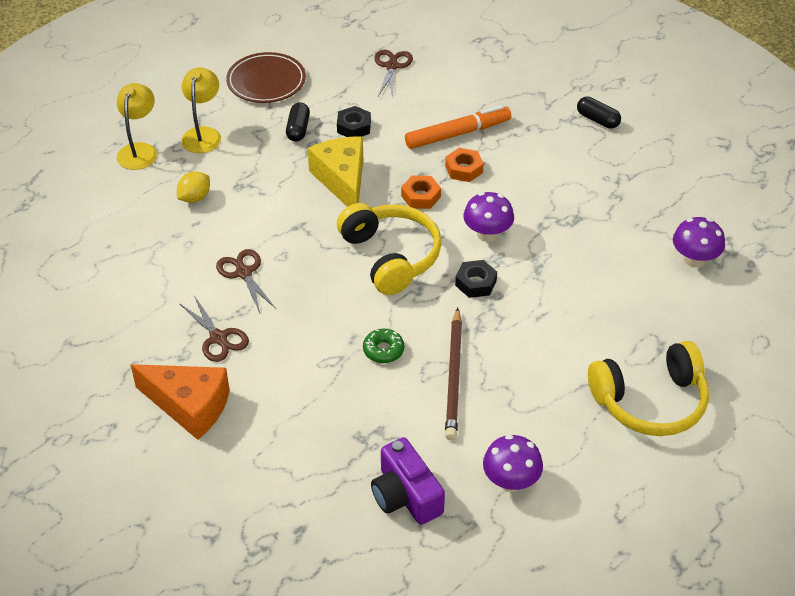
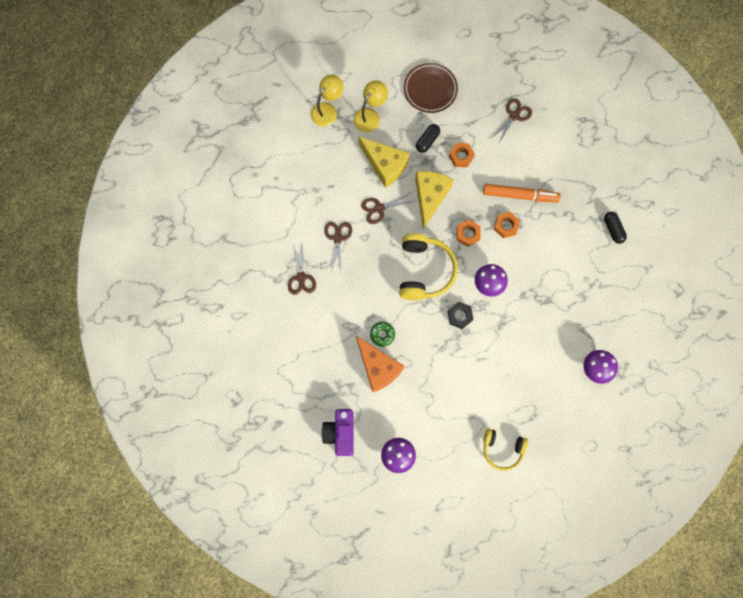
camera: 30 degrees right, 30 degrees up
orange cheese [131,364,230,440] -> orange cheese moved to [356,336,405,392]
yellow lemon [177,171,210,203] -> none
black nut [337,106,371,137] -> orange nut [449,143,475,167]
brown pencil [445,307,462,440] -> none
yellow headphones [588,341,709,436] -> yellow headphones [483,429,528,471], size x0.62
none -> yellow cheese [359,137,410,188]
none -> brown scissors [361,192,413,224]

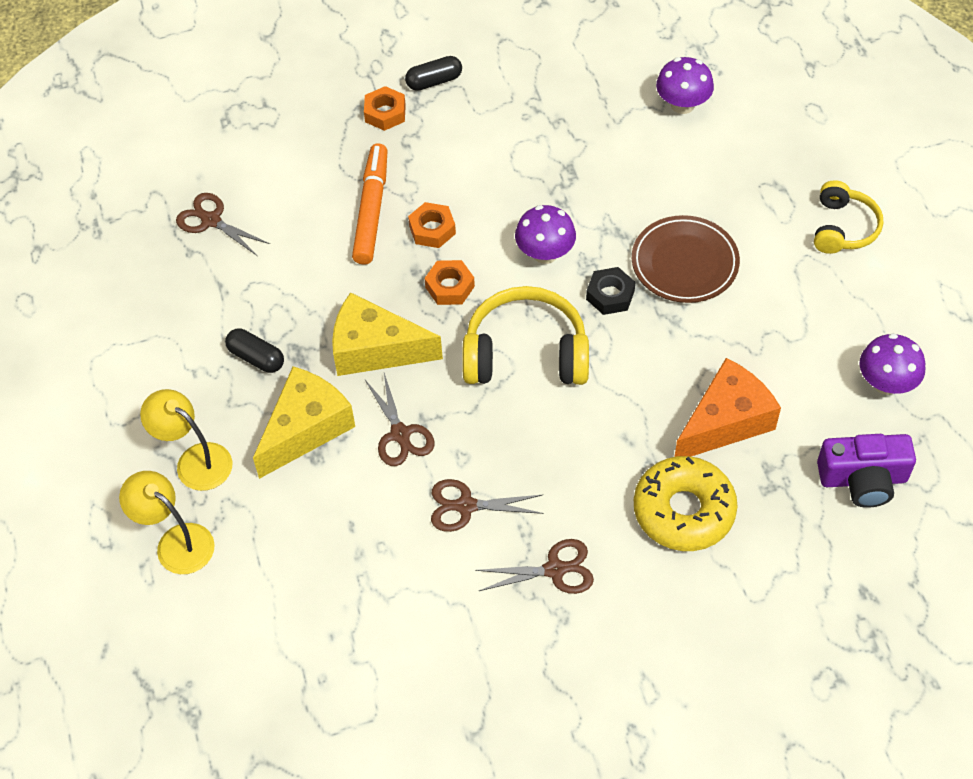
camera: 90 degrees left, 20 degrees down
green donut [370,322,395,347] -> none
brown plate [404,63,458,113] -> brown plate moved to [632,215,740,303]
orange nut [449,143,475,167] -> orange nut moved to [364,86,406,131]
none -> yellow donut [634,456,738,551]

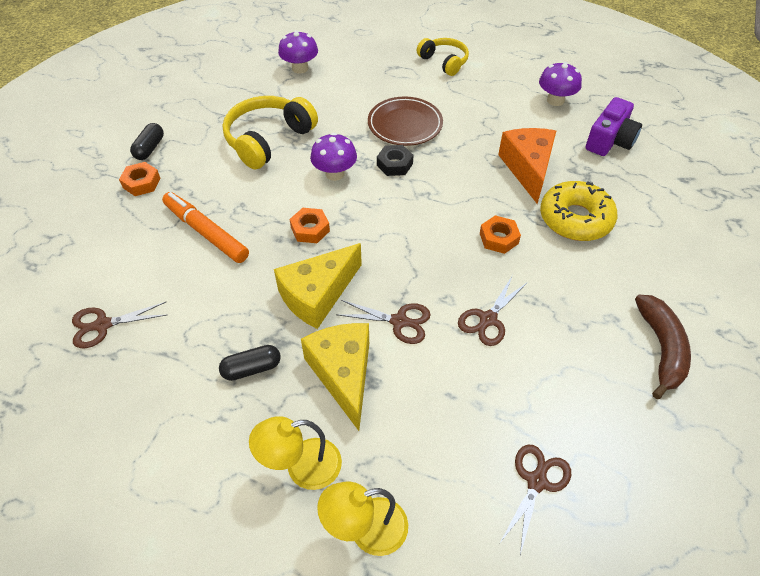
camera: 55 degrees left, 5 degrees down
orange nut [408,202,456,248] -> orange nut moved to [480,215,521,254]
yellow headphones [462,286,589,385] -> yellow headphones moved to [223,96,318,169]
brown scissors [475,539,594,594] -> brown scissors moved to [500,445,571,555]
none -> brown banana [635,295,691,399]

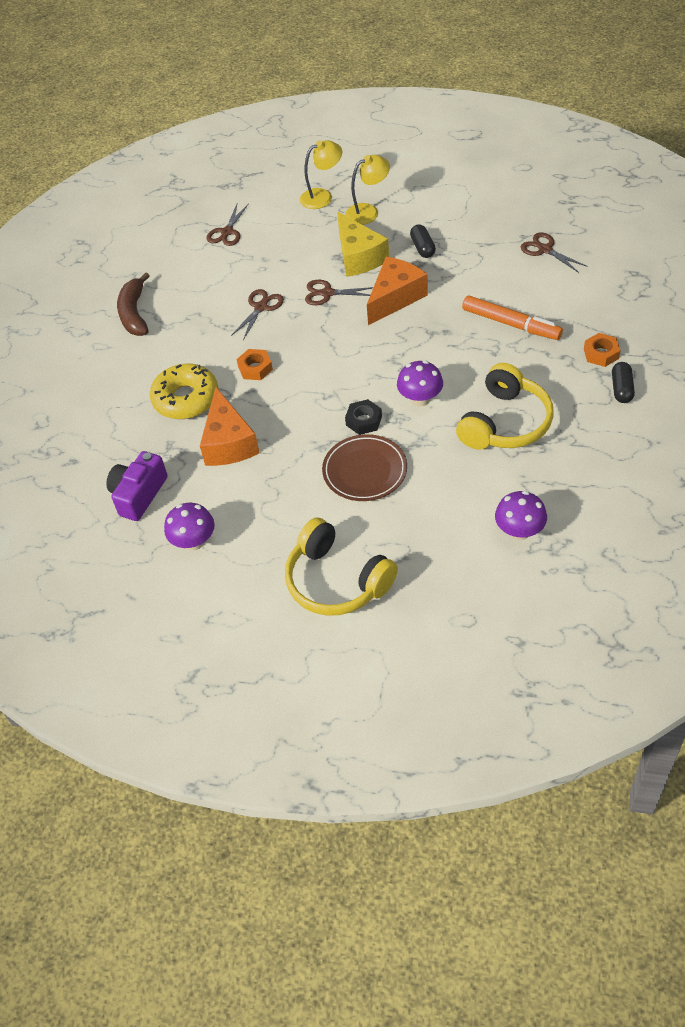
camera: 175 degrees right, 0 degrees up
brown scissors [72,302,166,348] -> brown scissors turned 105 degrees counterclockwise [521,233,588,273]
black capsule [219,345,281,381] -> black capsule turned 75 degrees counterclockwise [410,224,436,258]
yellow cheese [274,243,362,329] -> orange cheese [367,257,428,325]
orange nut [290,208,330,243] -> none
yellow headphones [417,38,469,76] -> yellow headphones [285,518,398,616], size x1.60

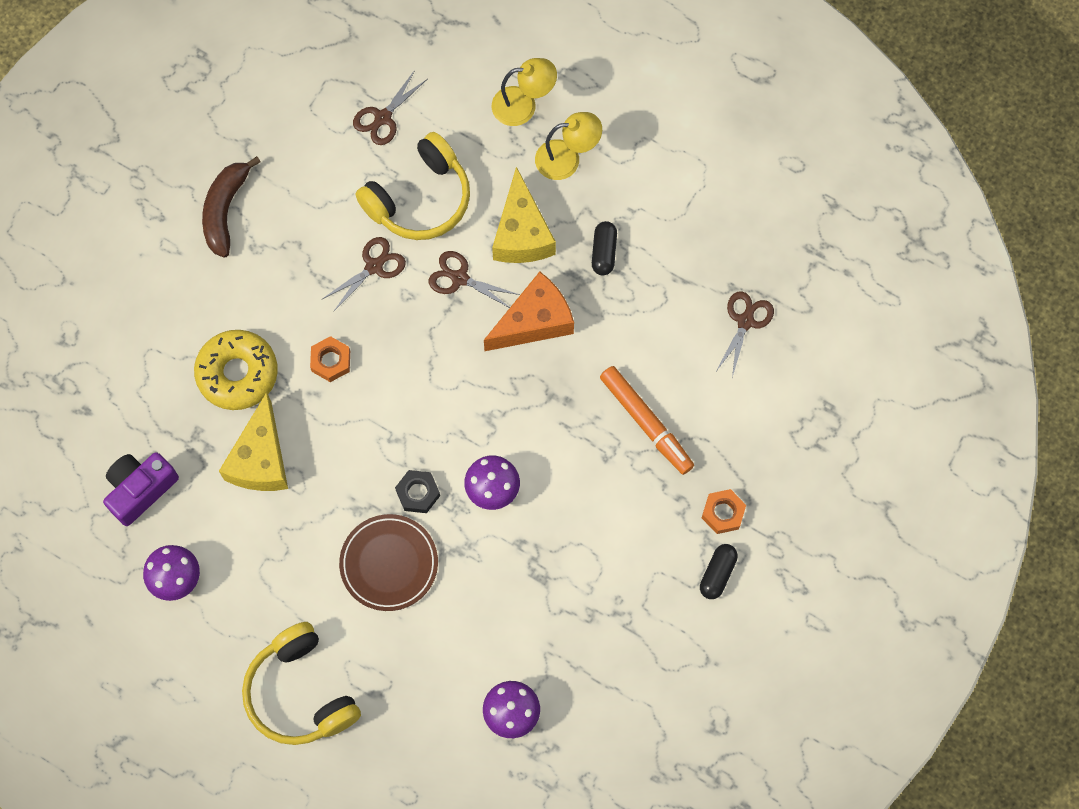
camera: 15 degrees right, 20 degrees up
orange cheese [200,387,259,466] -> yellow cheese [219,392,288,491]
yellow headphones [456,363,554,450] -> yellow headphones moved to [355,132,470,240]
brown scissors [521,233,588,273] -> brown scissors turned 45 degrees clockwise [717,291,774,377]

